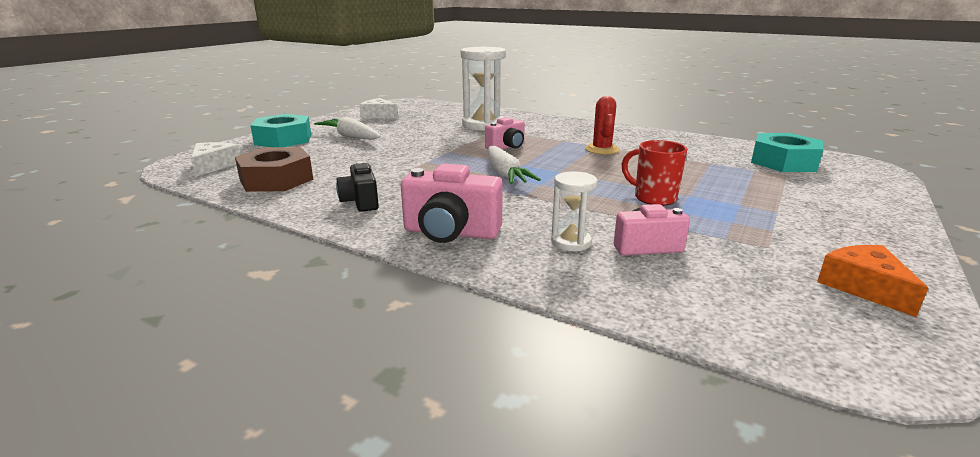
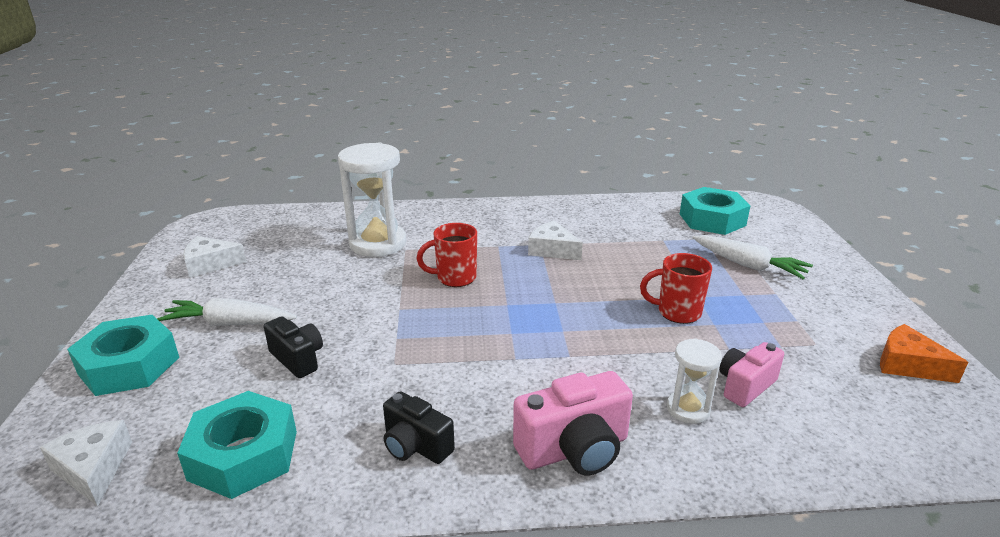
camera: 35 degrees left, 5 degrees up
brown nut [235,147,313,192] -> turquoise nut [177,391,297,499]
pink camera [485,117,525,149] -> red mug [416,223,477,287]
white carrot [488,146,541,184] -> white carrot moved to [692,235,813,279]
red cactus [585,96,619,155] -> white cheese [528,221,583,260]
none -> black camera [264,316,323,378]

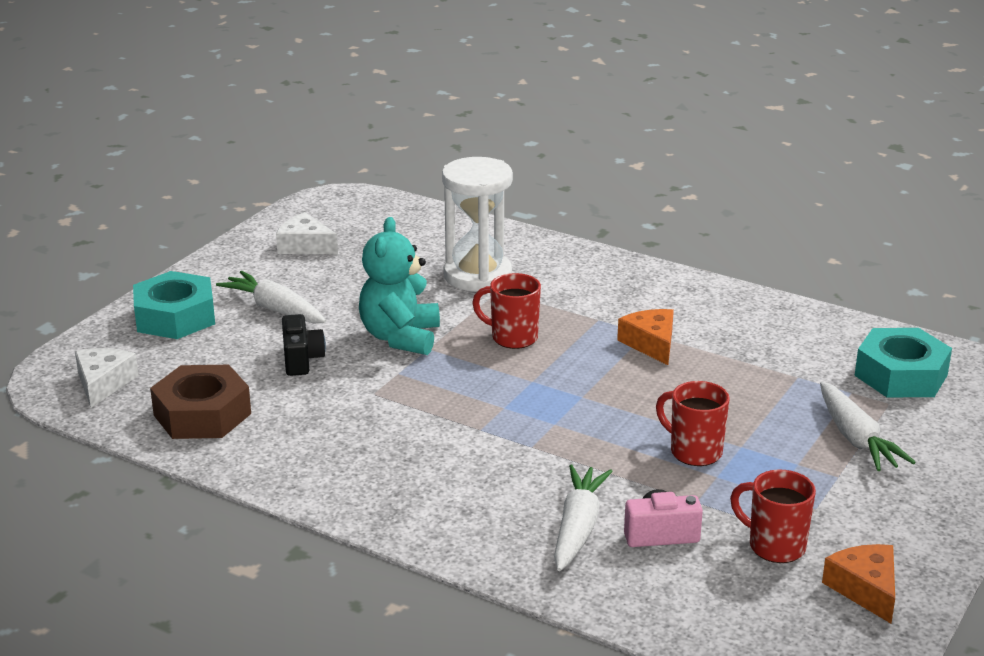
camera: 35 degrees right, 0 degrees up
turquoise nut [177,391,297,499] -> brown nut [150,365,251,439]
black camera [383,391,455,464] -> none
pink camera [513,371,633,475] -> none
white cheese [528,221,583,260] -> orange cheese [617,309,674,365]
white hourglass [667,338,722,424] -> white carrot [554,465,613,571]
none -> turquoise teddy bear [359,217,440,355]
none -> red mug [730,470,816,563]

